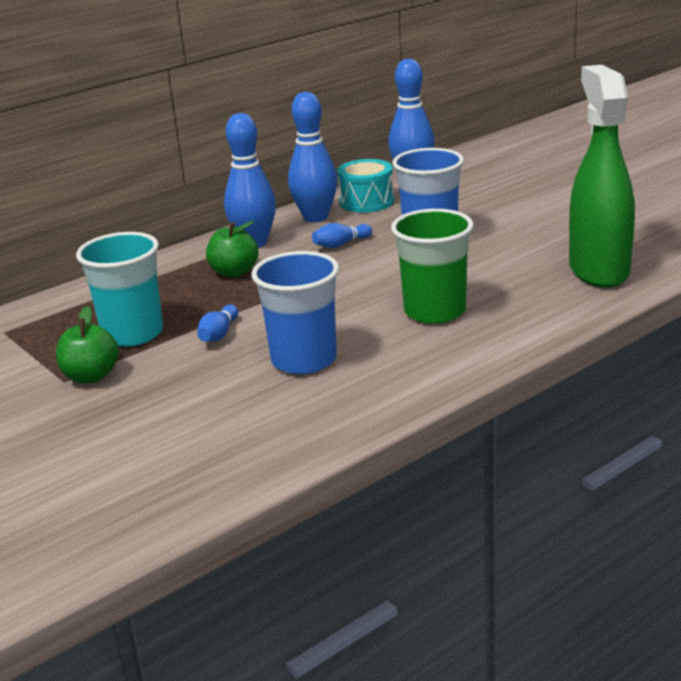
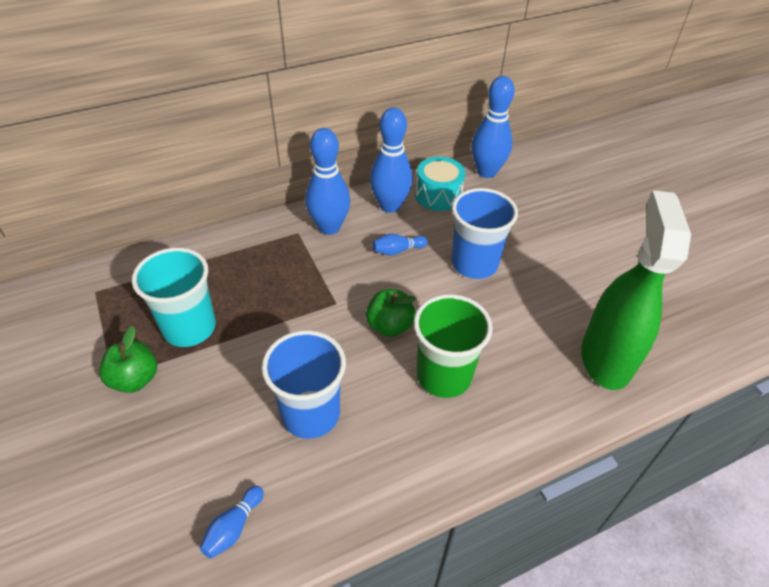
camera: 10 degrees right, 20 degrees up
blue bowling pin [197,304,238,342] -> blue bowling pin moved to [200,486,264,559]
green apple [206,221,258,277] -> green apple moved to [366,289,416,337]

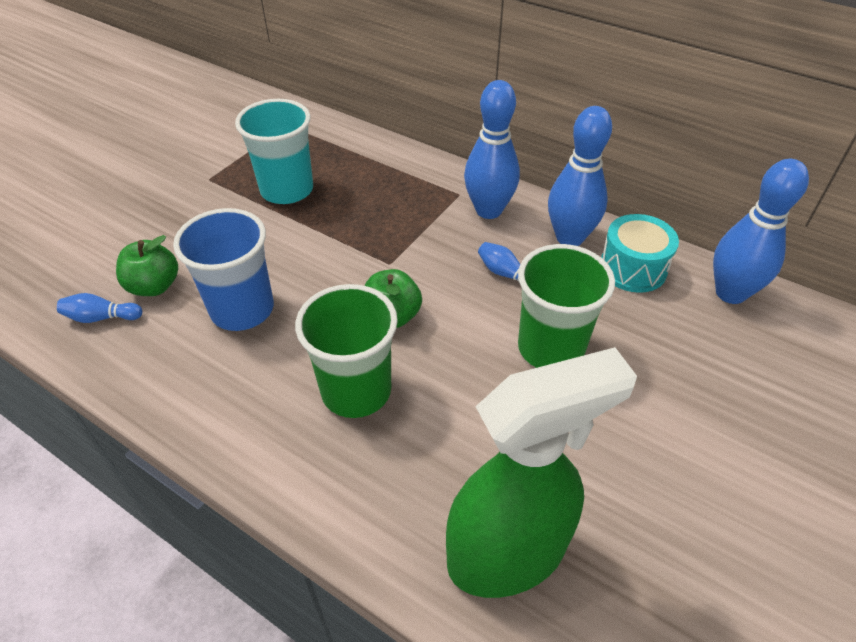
camera: 60 degrees right, 0 degrees up
green apple [99,326,157,393] -> green apple moved to [116,235,178,296]
blue cup [451,188,518,279] -> green cup [518,244,615,368]

